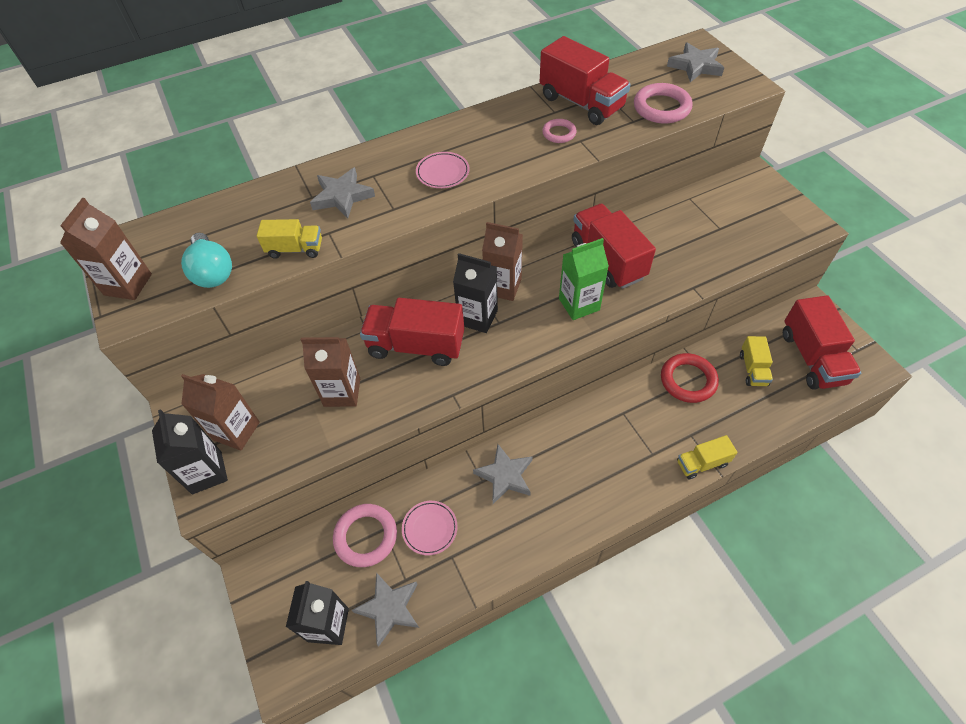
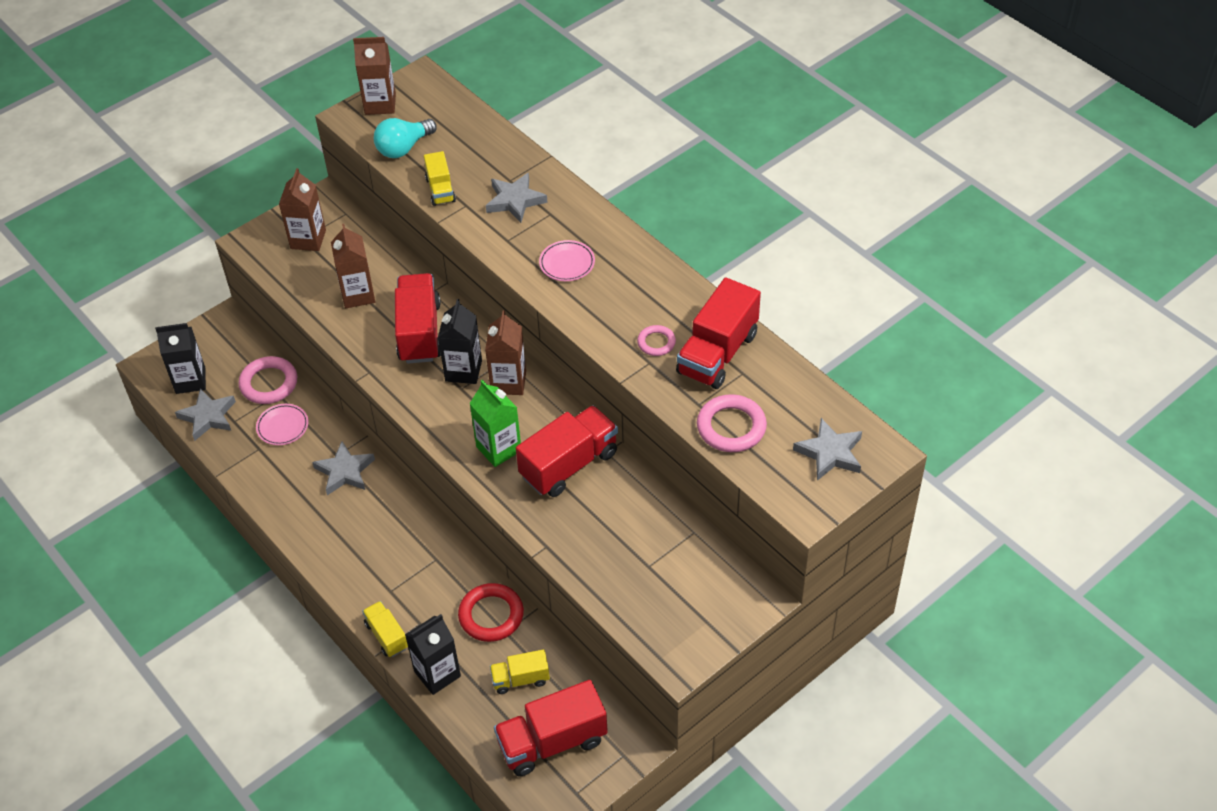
camera: 75 degrees right, 5 degrees down
black carton [152,409,228,494] -> black carton moved to [405,614,461,695]

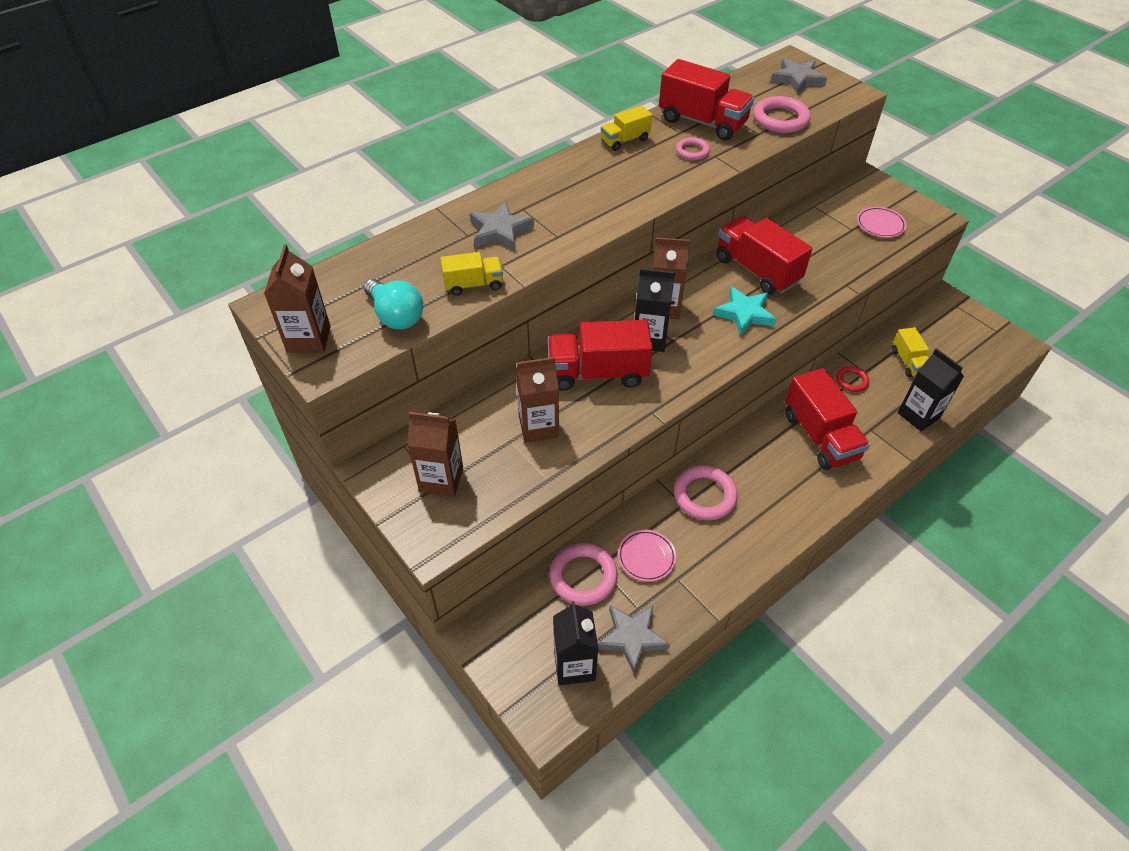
camera: 90 degrees left, 0 degrees up
grey star [312,441,375,495] -> pink ring [674,465,738,521]
yellow truck [362,601,408,657] -> yellow truck moved to [601,106,652,151]
red ring [458,583,524,642] -> red ring [836,366,869,392], size x0.58
green carton [469,380,521,467] -> turquoise star [713,286,776,336]
red truck [494,680,608,776] -> red truck moved to [785,368,870,470]
pink plate [539,240,595,281] -> pink plate moved to [857,207,907,238]

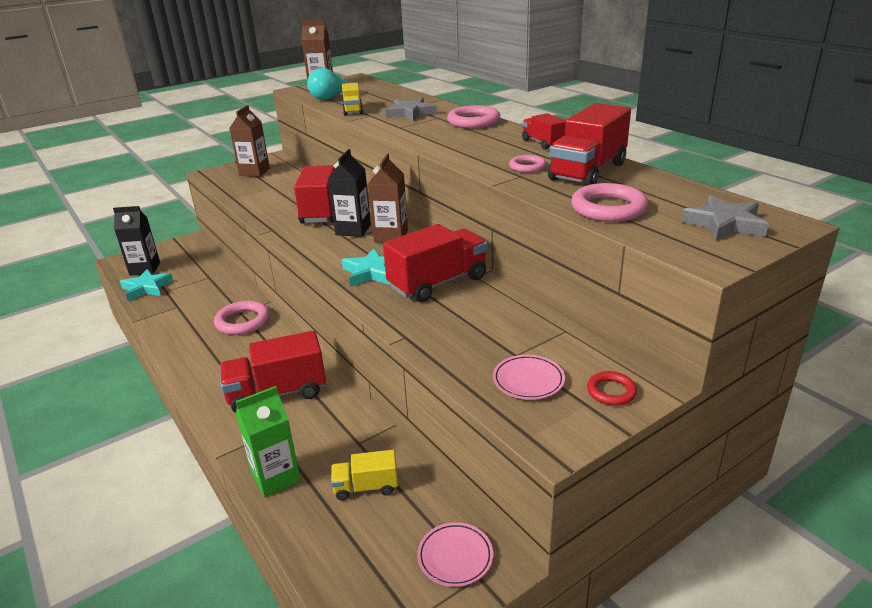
camera: 95 degrees right, 20 degrees down
brown carton [515,357,559,443] -> none
pink ring [549,543,618,605] -> pink ring moved to [447,105,500,128]
grey star [598,605,670,674] -> turquoise star [120,269,173,301]
yellow truck [601,106,652,151] -> red truck [522,113,566,150]
pink plate [618,530,676,582] -> pink plate moved to [417,522,493,587]
red ring [836,366,869,392] -> red ring moved to [587,371,637,406]
black carton [898,348,964,431] -> green carton [236,386,301,497]

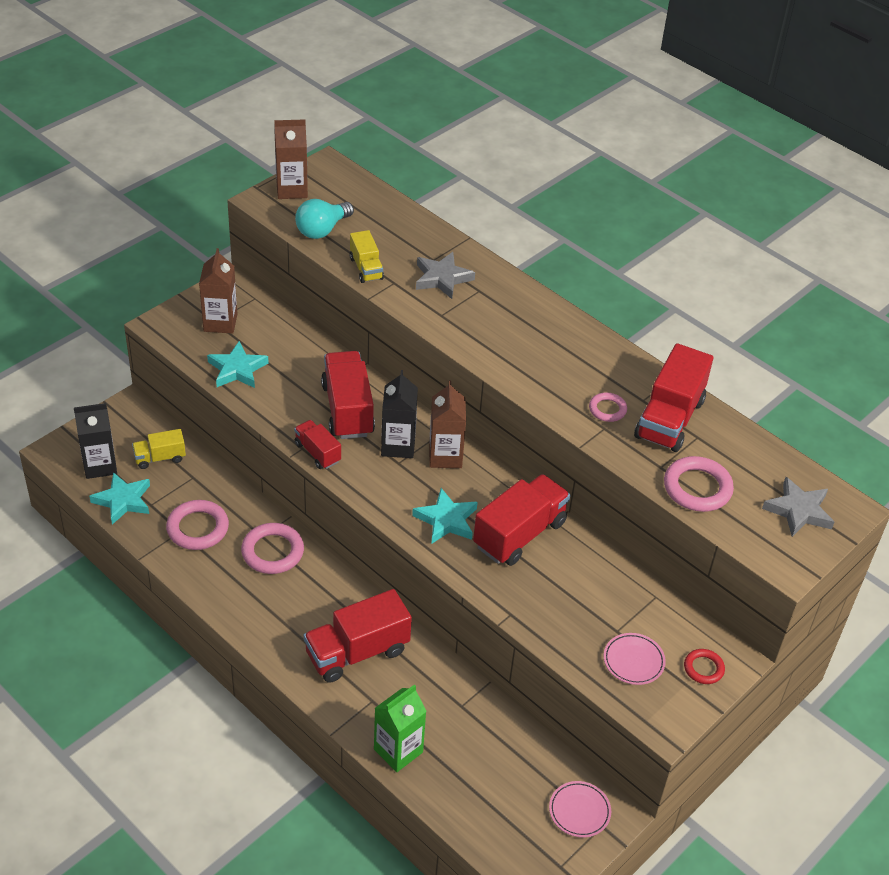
camera: 15 degrees left, 15 degrees up
yellow truck [331,450,398,501] -> yellow truck moved to [132,429,186,469]
pink ring [447,105,500,128] -> pink ring moved to [166,500,229,550]
red truck [522,113,566,150] -> red truck moved to [294,420,341,469]
none -> turquoise star [207,341,269,388]

